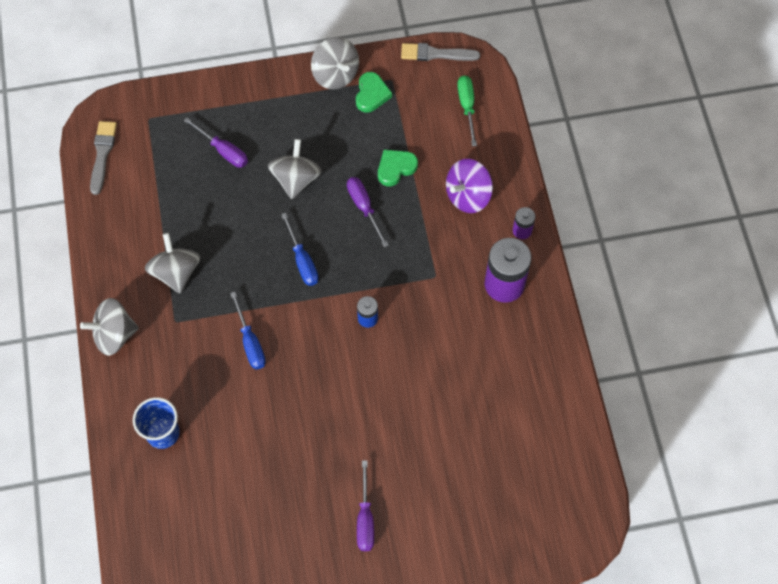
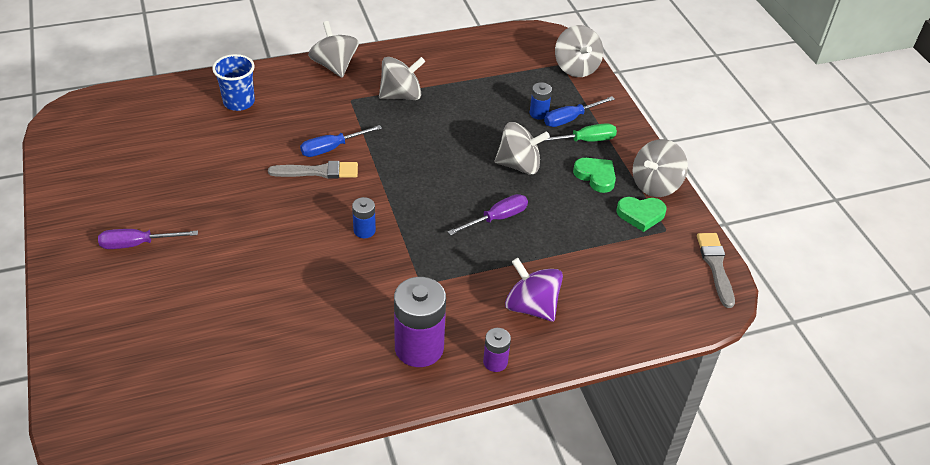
camera: 80 degrees right, 20 degrees down
grey brush [90,121,117,195] -> grey brush moved to [268,161,358,179]
purple screwdriver [184,118,248,168] -> blue battery [530,82,552,120]
blue screwdriver [281,213,318,286] -> blue screwdriver moved to [544,96,615,127]
green heart [378,150,418,186] -> green heart moved to [573,158,616,193]
green screwdriver [457,75,477,147] -> green screwdriver moved to [542,123,617,142]
none -> grey spinning top [555,25,603,77]

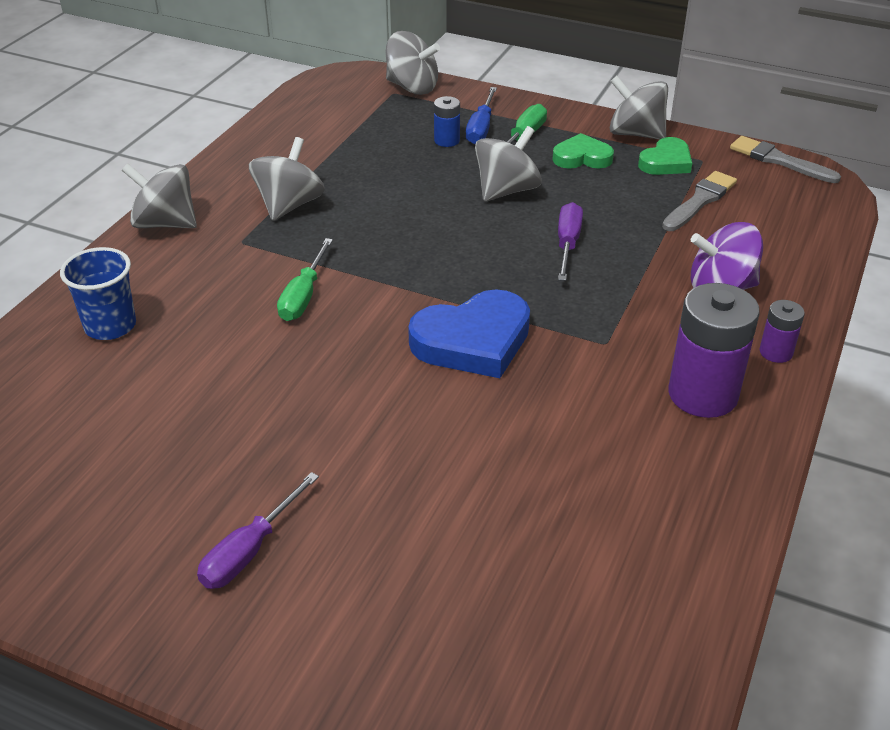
camera: 45 degrees left, 5 degrees down
grey brush [268,161,358,179] -> grey brush moved to [662,171,737,231]
blue screwdriver [300,125,382,157] -> green screwdriver [277,238,333,321]
blue battery [352,197,376,238] -> blue heart [408,289,530,378]
grey spinning top [633,139,688,197] -> grey spinning top turned 120 degrees clockwise [610,76,668,140]

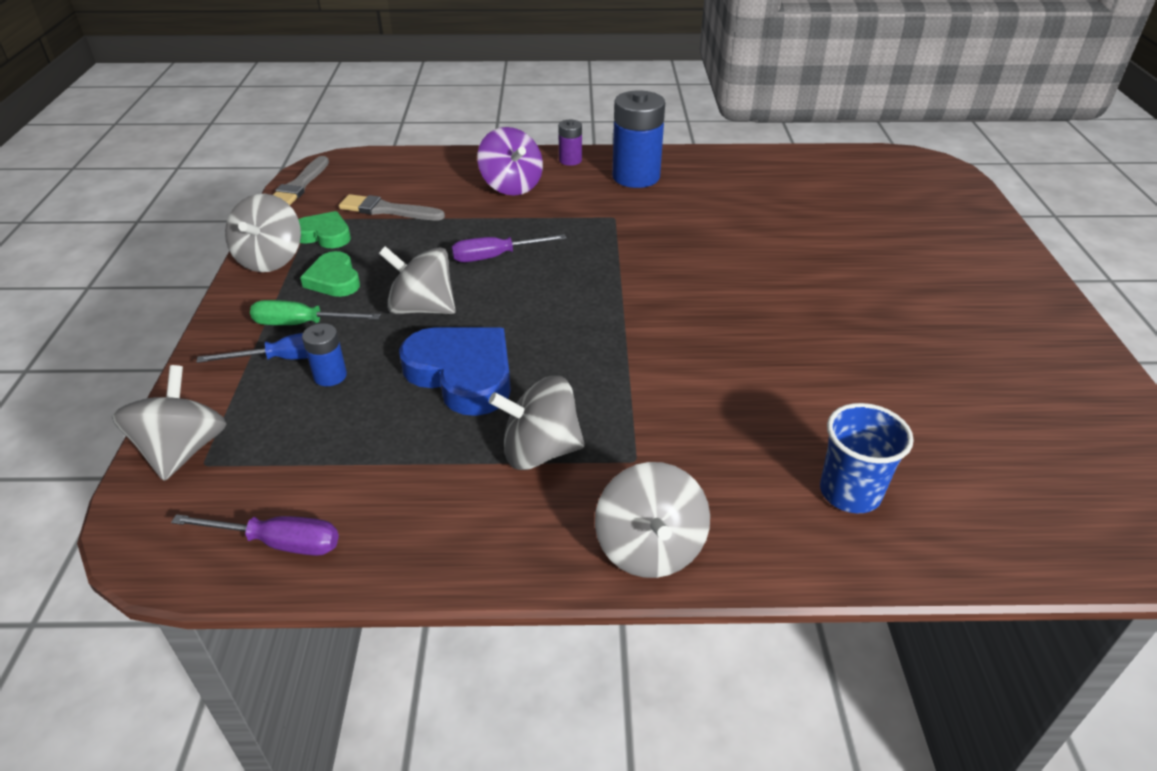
camera: 115 degrees left, 0 degrees up
purple screwdriver [197,472,319,589] -> purple screwdriver moved to [171,514,339,556]
green screwdriver [277,238,333,321] -> none
blue heart [408,289,530,378] -> blue heart moved to [399,327,511,416]
purple battery [668,283,760,418] -> blue battery [612,90,665,188]

